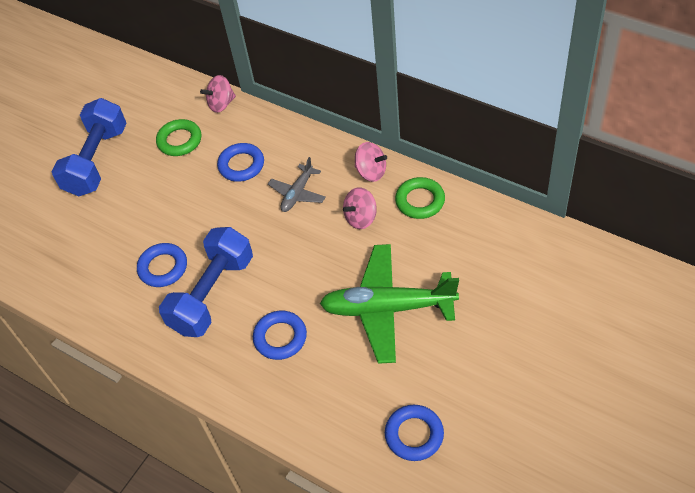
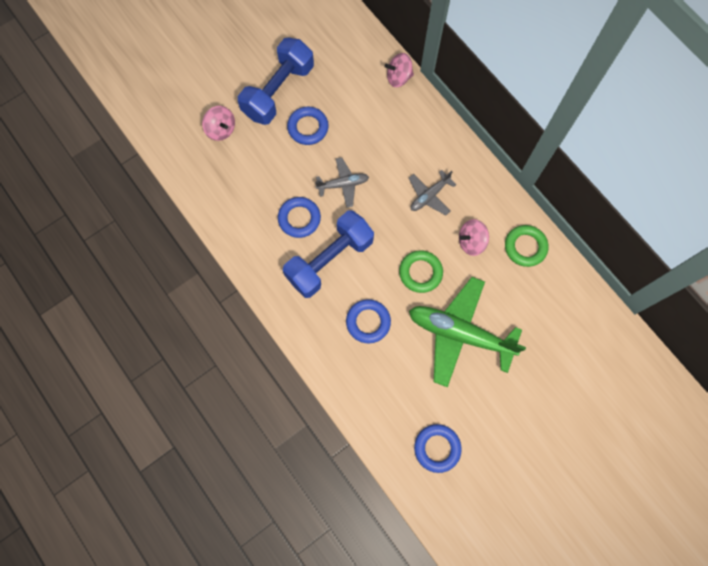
camera: 15 degrees right, 20 degrees up
green ring [156,119,201,156] -> green ring moved to [399,250,443,293]
blue ring [217,143,264,182] -> blue ring moved to [287,106,329,145]
pink spinning top [355,142,387,182] -> pink spinning top moved to [202,106,235,141]
none -> grey plane [315,157,369,208]

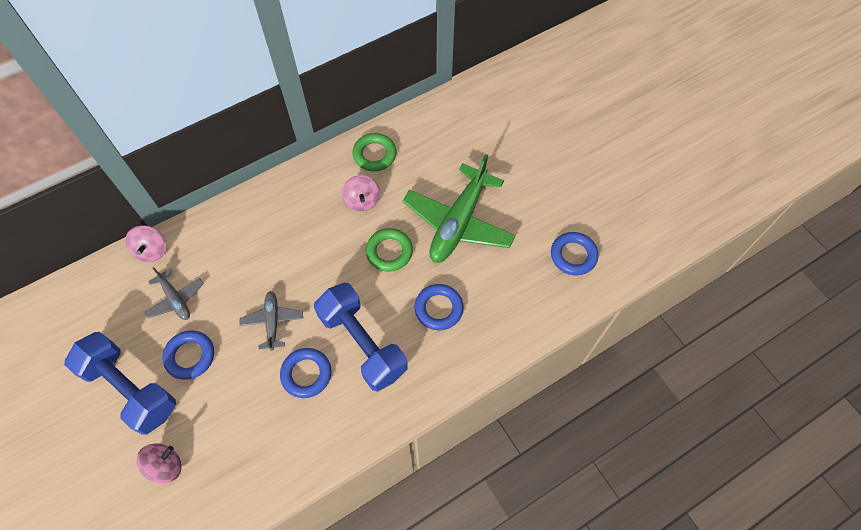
camera: 85 degrees left, 10 degrees down
grey plane [409,170,456,215] -> grey plane moved to [144,267,203,320]

